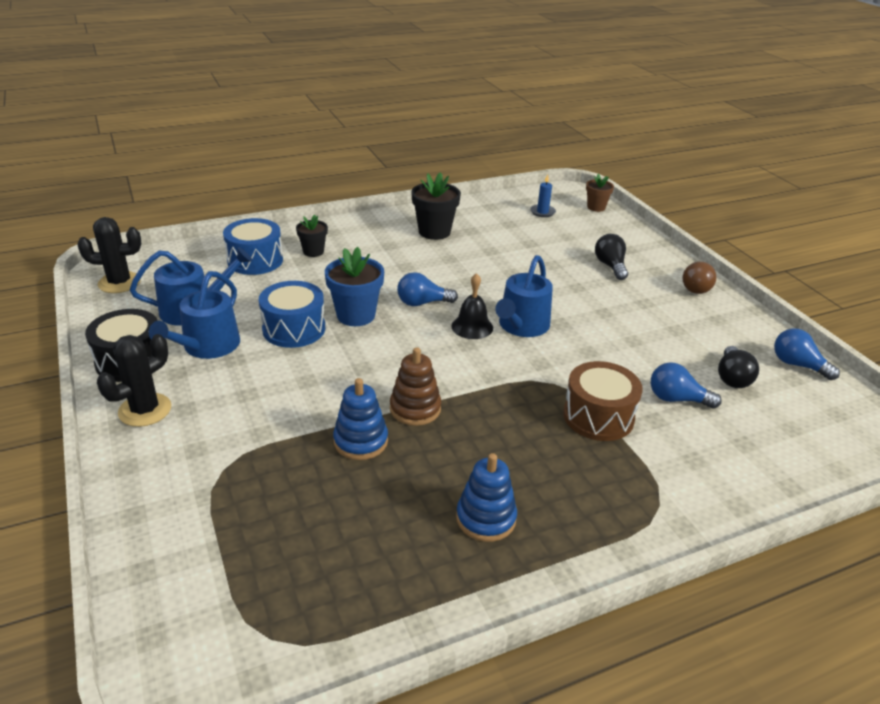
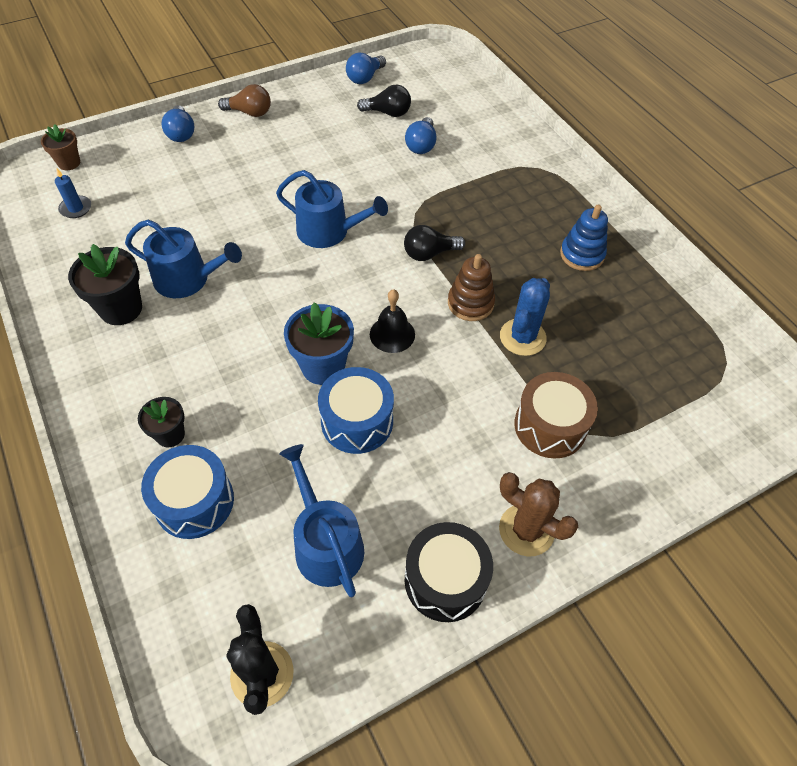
camera: 95 degrees left, 20 degrees up
black cactus [97,334,171,427] -> brown cactus [499,472,578,557]
blue watering can [149,271,240,359] -> blue watering can moved to [125,220,242,298]
blue stacking toy [333,378,388,460] -> blue cactus [500,278,550,356]
blue light bulb [397,272,458,306] -> blue light bulb moved to [162,105,194,142]
black bell [452,273,493,339] -> black bell moved to [370,289,415,353]
brown drum [563,361,643,441] -> brown drum moved to [514,372,598,458]
black light bulb [595,234,628,280] -> black light bulb moved to [404,225,465,261]

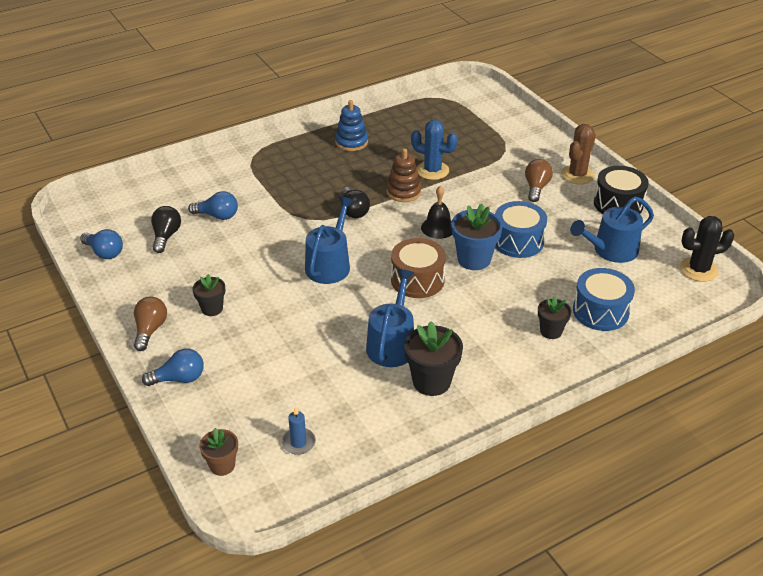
camera: 90 degrees left, 15 degrees down
brown drum [514,372,598,458] -> brown drum moved to [391,238,446,298]
none -> black flower pot [192,274,226,316]
none -> brown light bulb [525,159,553,202]

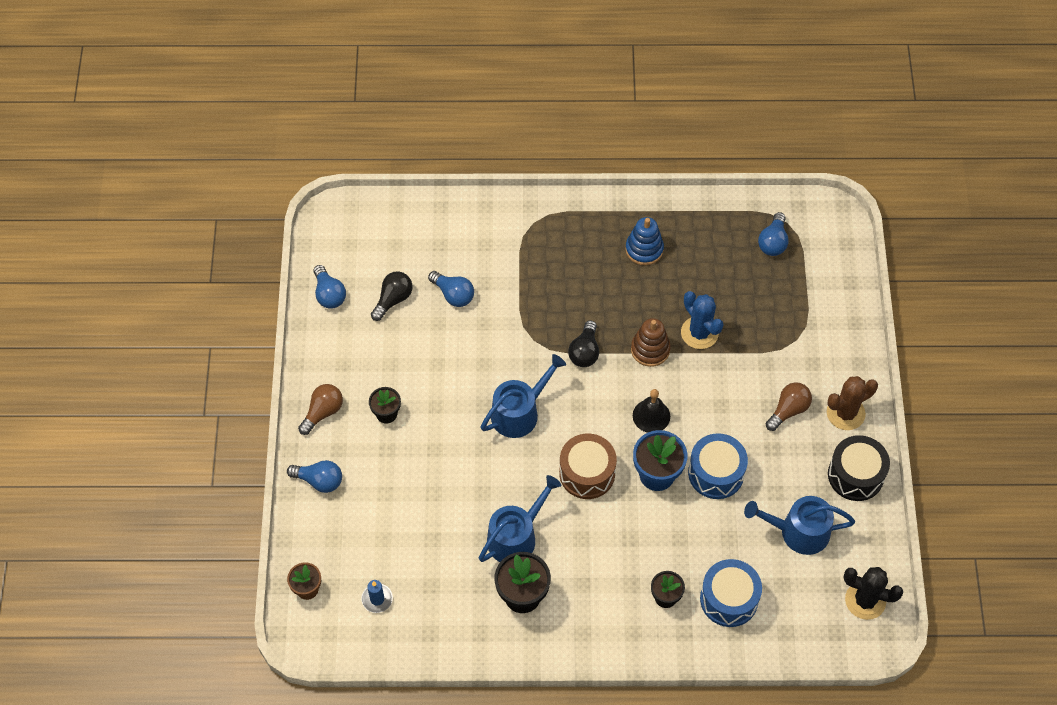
camera: 30 degrees right, 20 degrees up
none -> blue light bulb [758,212,789,256]

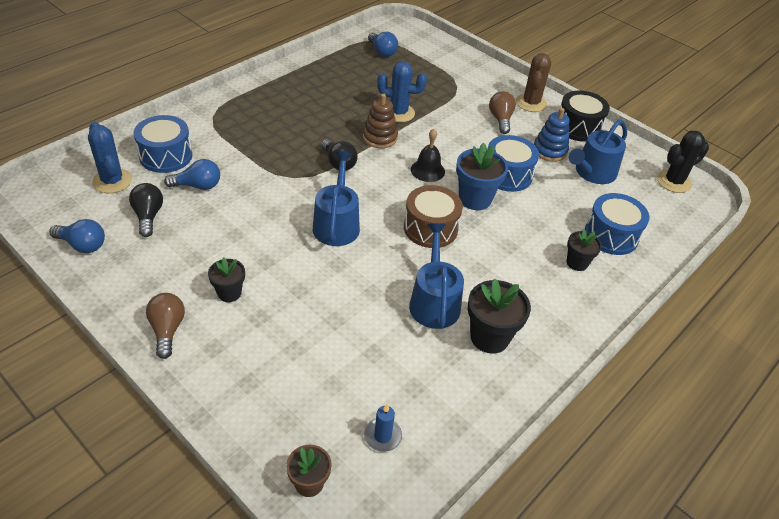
camera: 50 degrees left, 15 degrees down
blue light bulb [287,460,342,493] -> none
blue stacking toy [625,217,664,265] -> blue stacking toy moved to [534,108,570,162]
none -> blue cactus [88,122,132,193]
none -> blue drum [134,115,192,173]

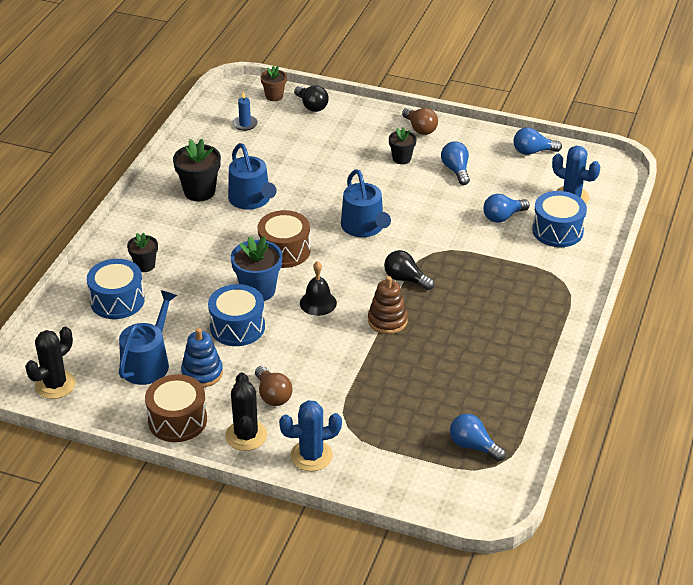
camera: 160 degrees right, 5 degrees down
black light bulb [129,183,163,237] -> black light bulb moved to [294,85,329,112]
blue cactus [377,61,427,122] -> blue cactus moved to [279,400,342,471]
brown cactus [516,53,551,112] -> black cactus [225,372,267,451]
black drum [560,91,610,142] -> brown drum [145,374,207,442]
none -> blue light bulb [441,141,470,185]

